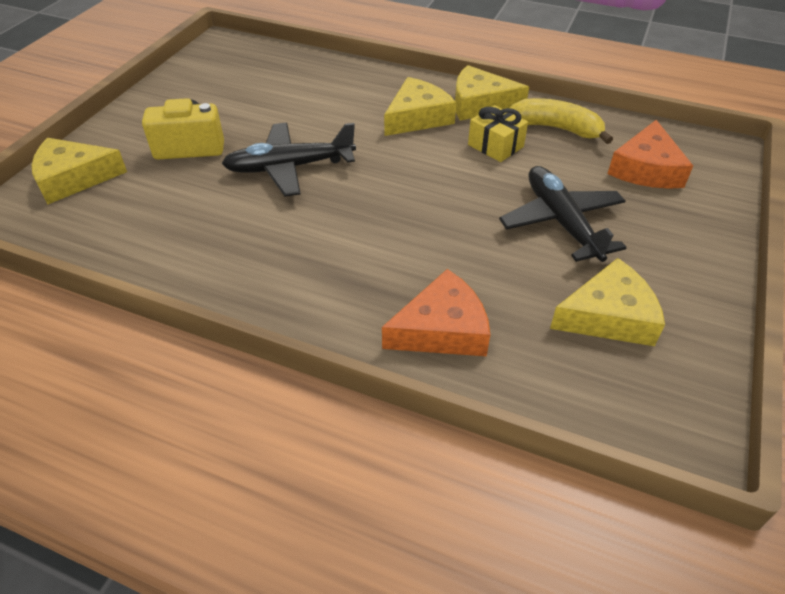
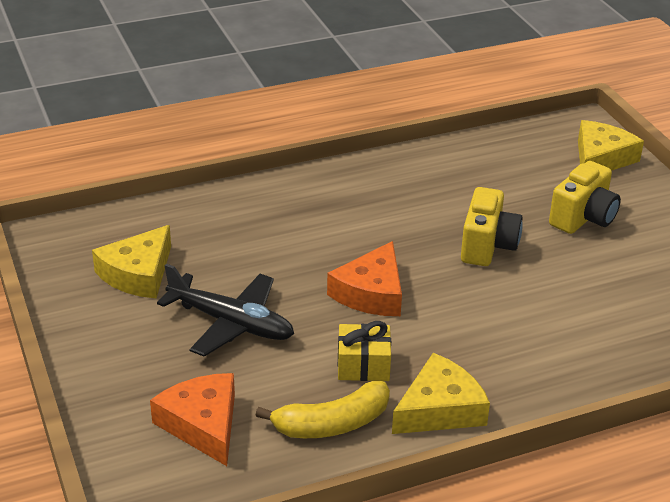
camera: 135 degrees right, 10 degrees down
black plane [222,123,356,197] -> yellow camera [461,187,523,266]
orange cheese [382,269,490,356] -> orange cheese moved to [327,241,402,316]
yellow cheese [384,77,456,136] -> none

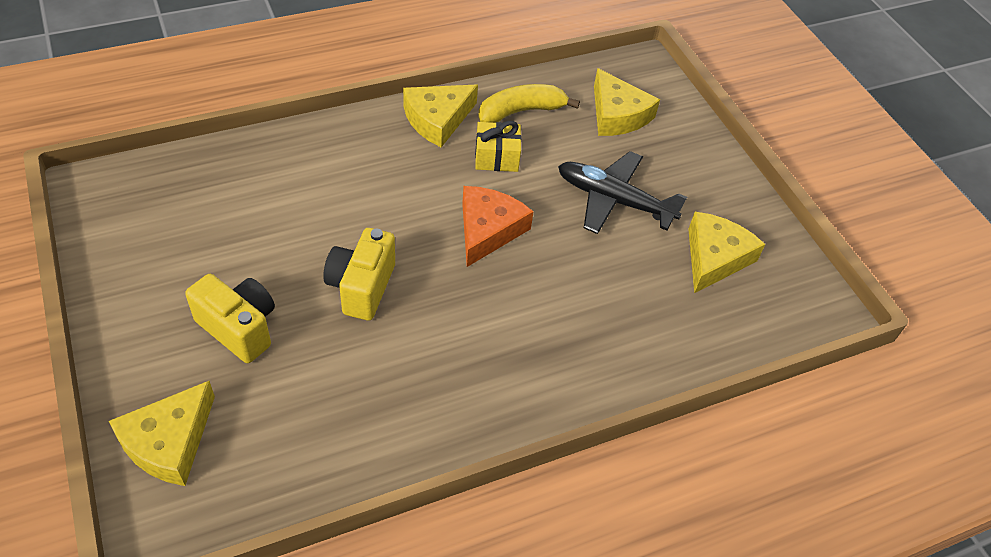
camera: 175 degrees right, 15 degrees up
orange cheese [150,373,235,466] -> yellow cheese [594,68,660,136]
yellow camera [549,161,621,234] -> yellow camera turned 90 degrees clockwise [185,274,275,363]

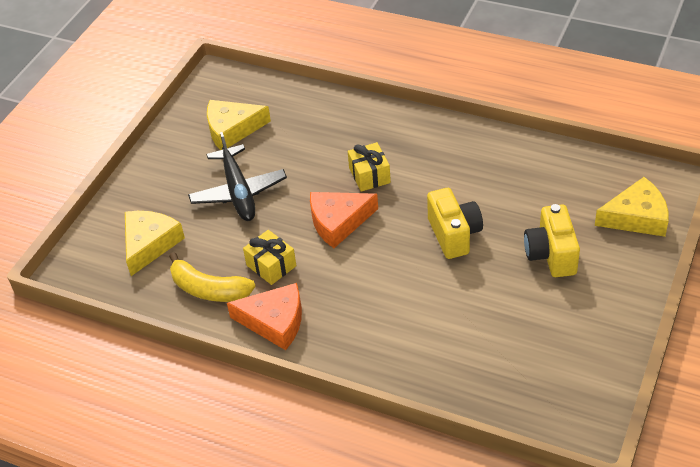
camera: 125 degrees left, 5 degrees down
yellow camera [323,228,395,320] -> yellow camera turned 75 degrees counterclockwise [427,188,483,259]
yellow cheese [403,85,478,147] -> orange cheese [227,283,302,350]
none -> yellow gift [348,142,391,192]

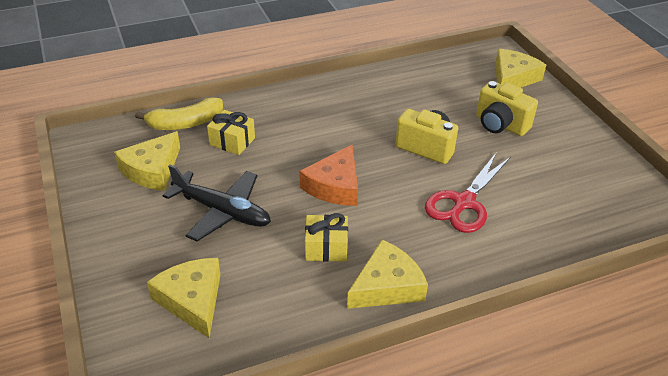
camera: 50 degrees left, 5 degrees down
yellow banana [169,252,256,302] -> yellow banana moved to [135,97,223,130]
orange cheese [227,283,302,350] -> yellow cheese [347,240,428,309]
yellow gift [348,142,391,192] -> yellow gift moved to [207,110,255,155]
none -> red scissors [425,153,511,233]

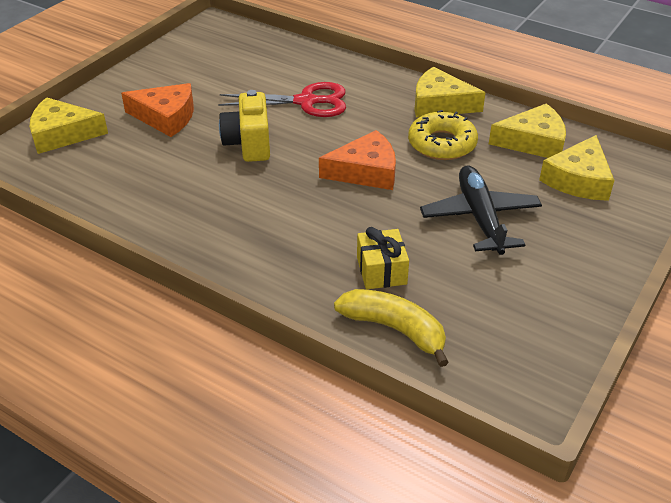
camera: 125 degrees left, 0 degrees up
yellow cheese [114,131,180,191] -> yellow cheese moved to [489,103,566,158]
yellow gift [305,213,348,262] -> yellow donut [408,110,478,160]
yellow camera [476,81,538,136] -> orange cheese [121,83,194,137]

